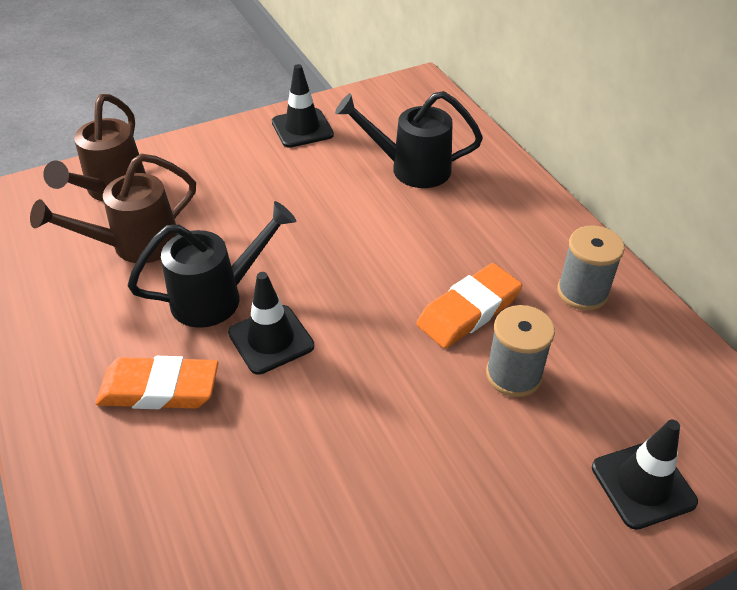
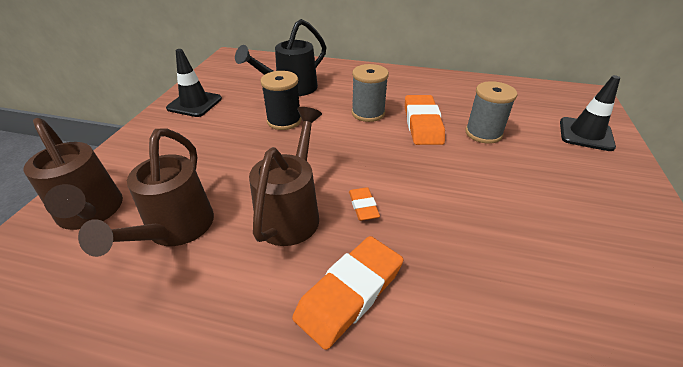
camera: 50 degrees left, 5 degrees down
black watering can [128,201,296,328] -> brown watering can [249,107,322,246]
black traffic cone [228,272,314,375] -> orange eraser [349,187,380,221]
grey spool [557,225,625,311] -> grey spool moved to [352,64,389,122]
none -> black spool [260,71,302,130]

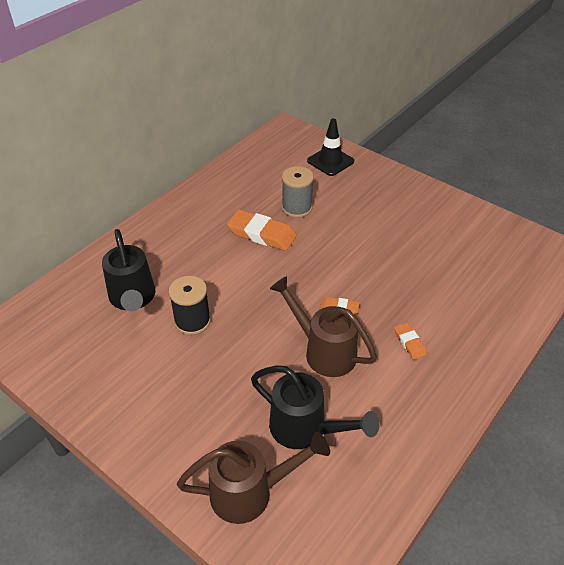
camera: 65 degrees left, 5 degrees up
brown watering can [78,128,214,257] -> black watering can [251,365,380,449]
black traffic cone [166,49,222,117] -> none
orange eraser [292,236,403,350] -> orange eraser [394,322,427,360], size x0.52
grey spool [352,64,389,122] -> none

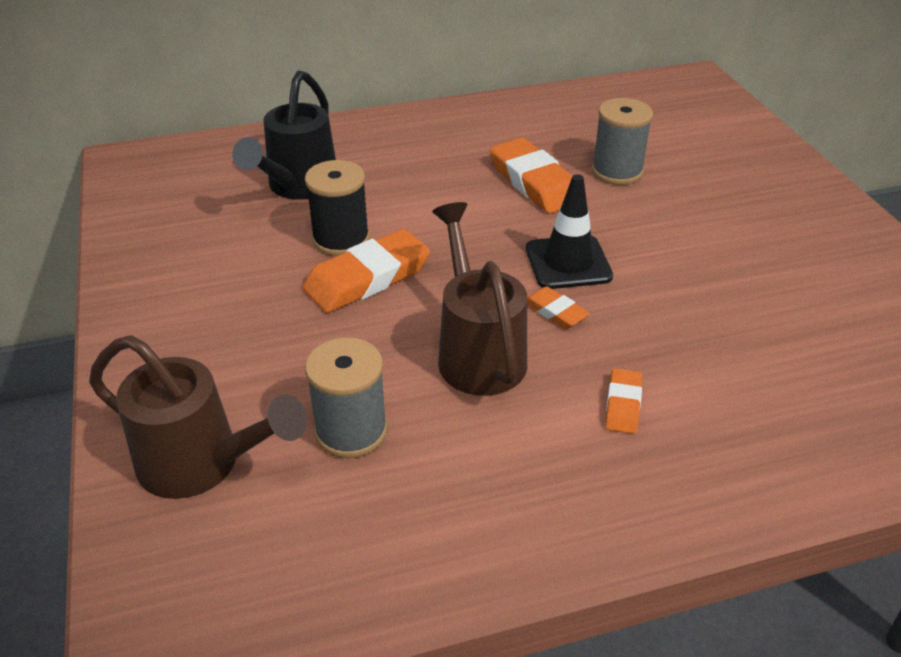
camera: 35 degrees right, 5 degrees down
black watering can [251,365,380,449] -> grey spool [305,337,387,458]
black traffic cone [307,118,354,176] -> black traffic cone moved to [526,174,613,289]
none -> orange eraser [303,229,430,313]

